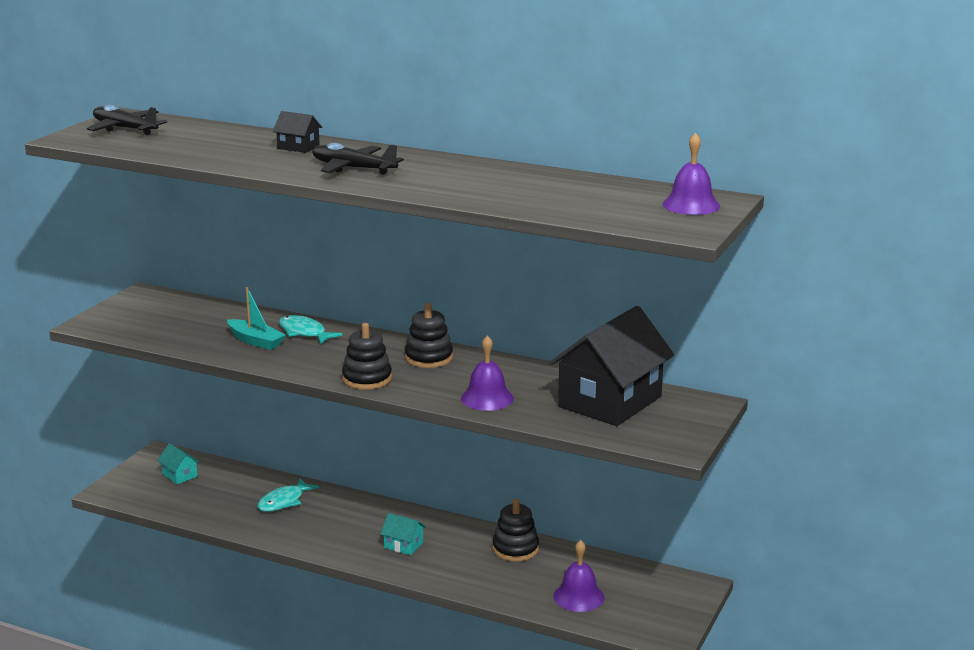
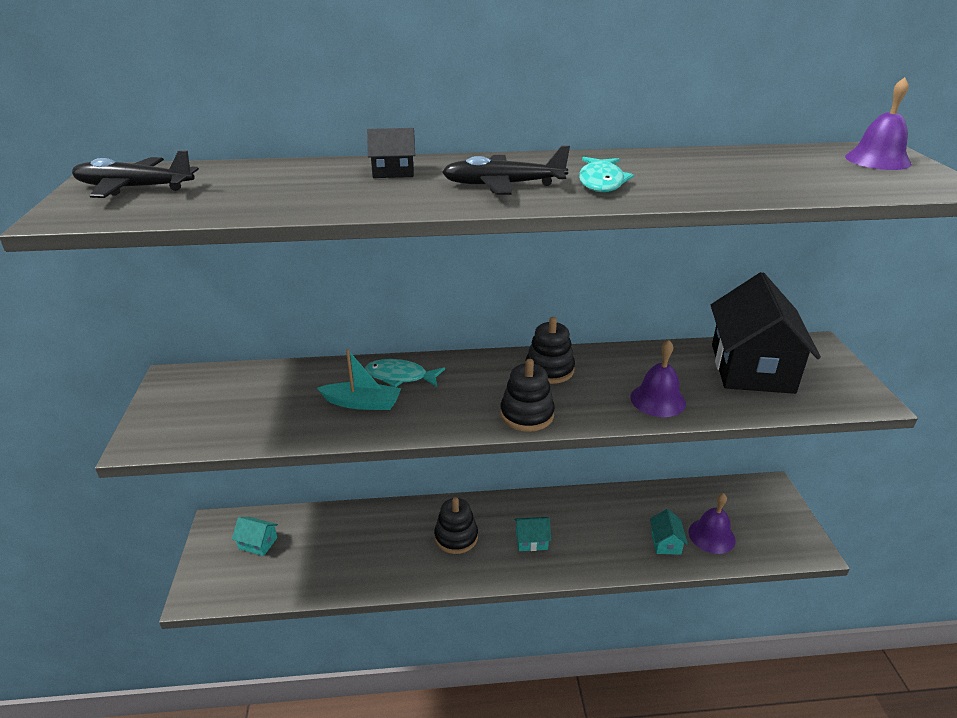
camera: 30 degrees left, 10 degrees up
turquoise fish [258,479,319,512] -> turquoise fish moved to [579,157,634,192]
black stacking toy [493,499,539,562] -> black stacking toy moved to [434,497,478,554]
none -> turquoise house [650,509,688,555]

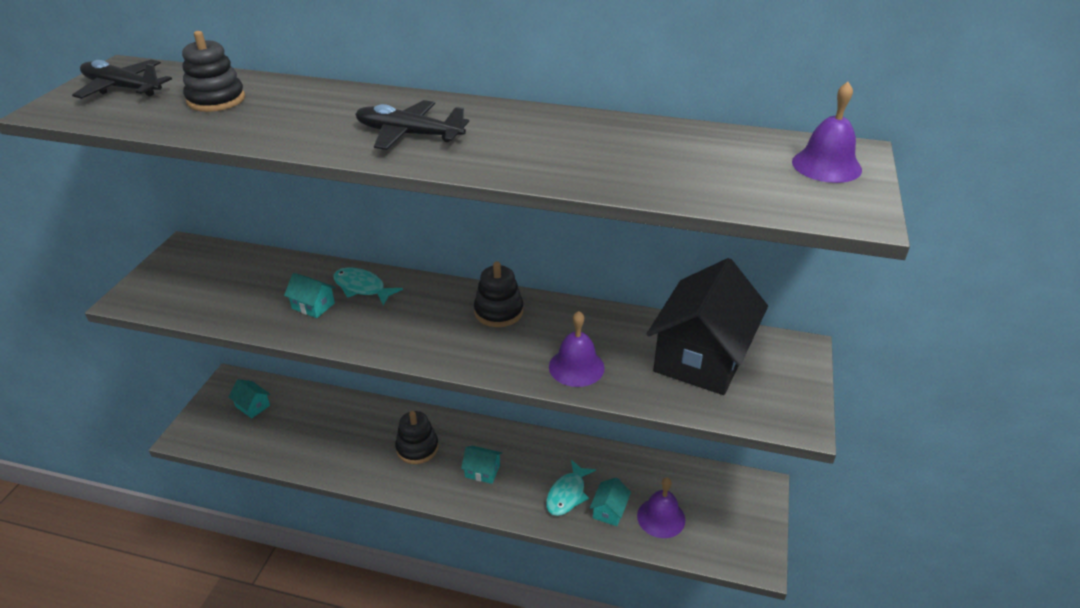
camera: 20 degrees right, 5 degrees up
turquoise boat [317,349,401,410] -> turquoise house [284,273,336,318]
black house [367,128,415,178] -> none
black stacking toy [500,359,555,432] -> black stacking toy moved to [182,31,245,112]
turquoise fish [579,157,634,192] -> turquoise fish moved to [546,460,596,516]

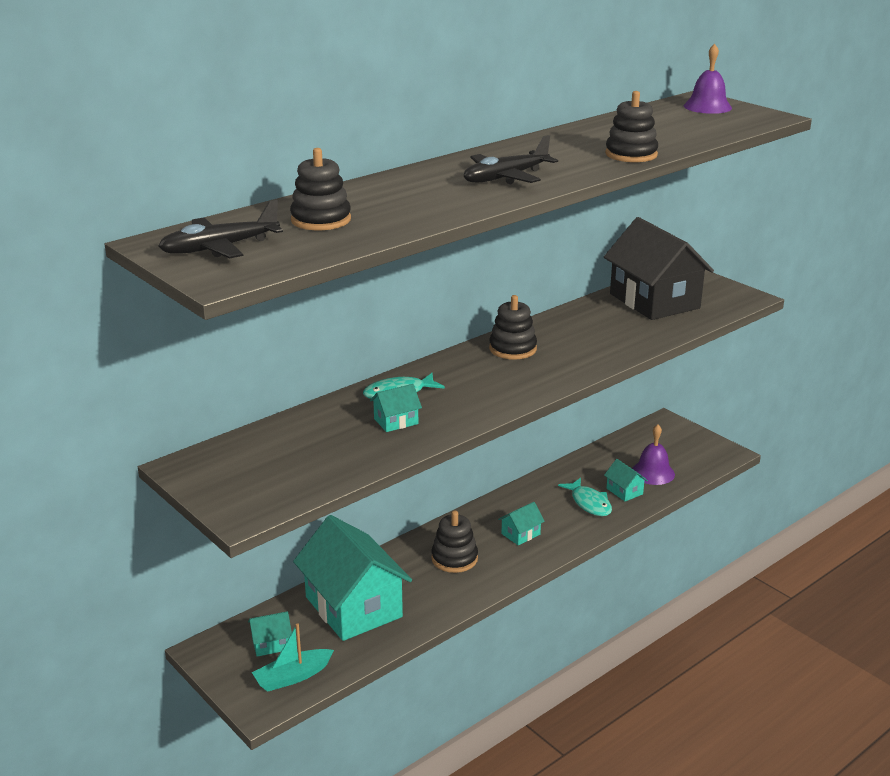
camera: 55 degrees left, 10 degrees down
purple bell [549,311,604,387] -> none
none -> turquoise boat [252,623,334,692]
none -> turquoise house [293,515,412,641]
none -> black stacking toy [605,91,658,162]

